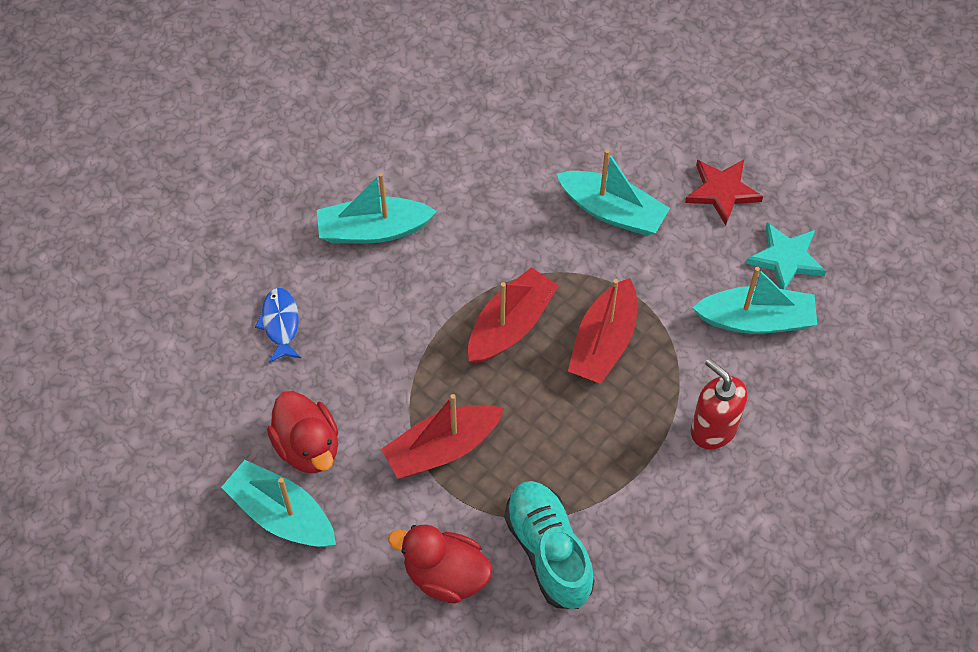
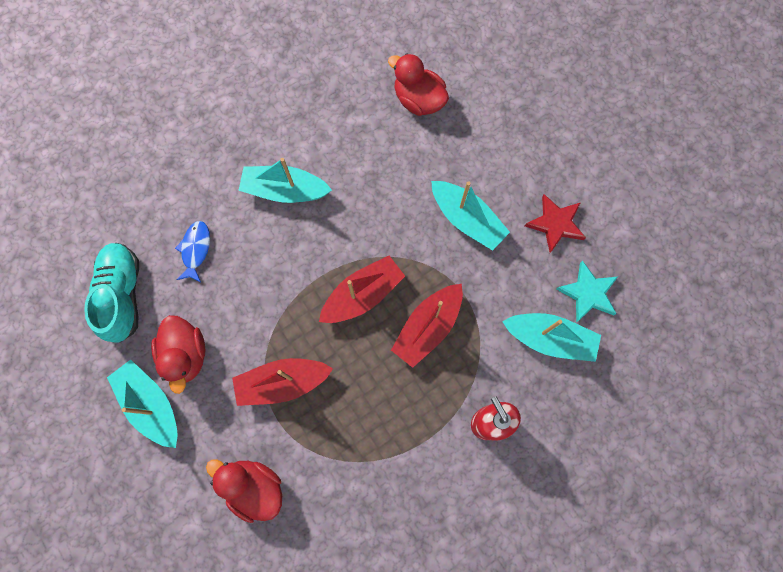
camera: 15 degrees right, 15 degrees up
turquoise shoe [504,481,595,609] -> turquoise shoe moved to [84,243,139,343]
none -> red duck [388,53,449,116]

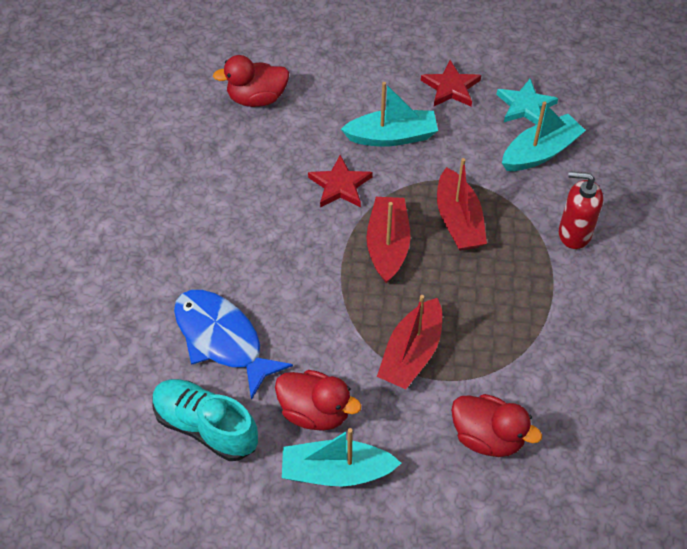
camera: 50 degrees left, 20 degrees down
blue fish [175,221,210,282] -> blue fish [174,290,293,400], size x1.88
red duck [206,459,282,523] -> red duck turned 135 degrees counterclockwise [451,394,542,457]
turquoise boat [238,158,332,203] -> none
none -> red star [308,155,373,207]

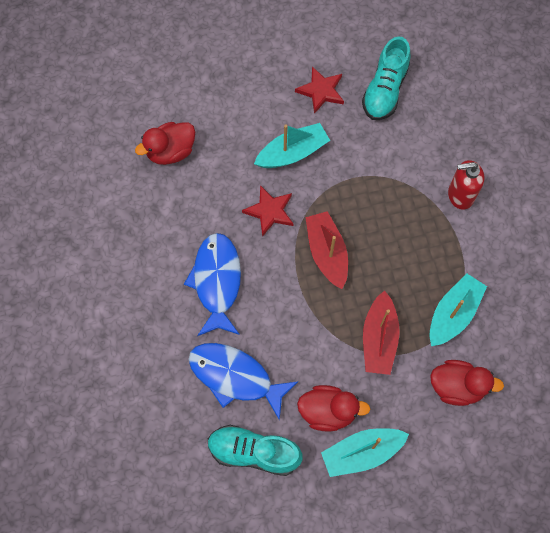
camera: 20 degrees left, 15 degrees up
red boat [437,158,487,251] -> none
turquoise star [496,79,558,125] -> turquoise shoe [362,37,411,120]
turquoise boat [502,101,586,171] -> turquoise boat moved to [429,273,487,346]
none -> blue fish [184,233,241,336]

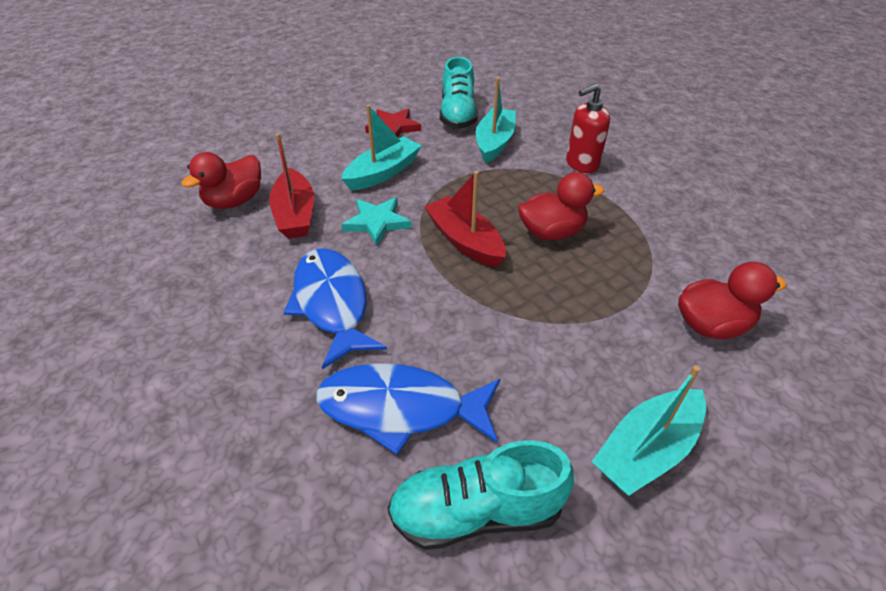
camera: 20 degrees left, 25 degrees down
red star [242,185,293,237] -> turquoise star [341,197,412,245]
red duck [297,385,370,431] -> red duck moved to [518,172,604,240]
red boat [363,291,400,375] -> red boat moved to [269,133,314,239]
turquoise boat [429,273,487,346] -> turquoise boat moved to [476,77,516,163]

